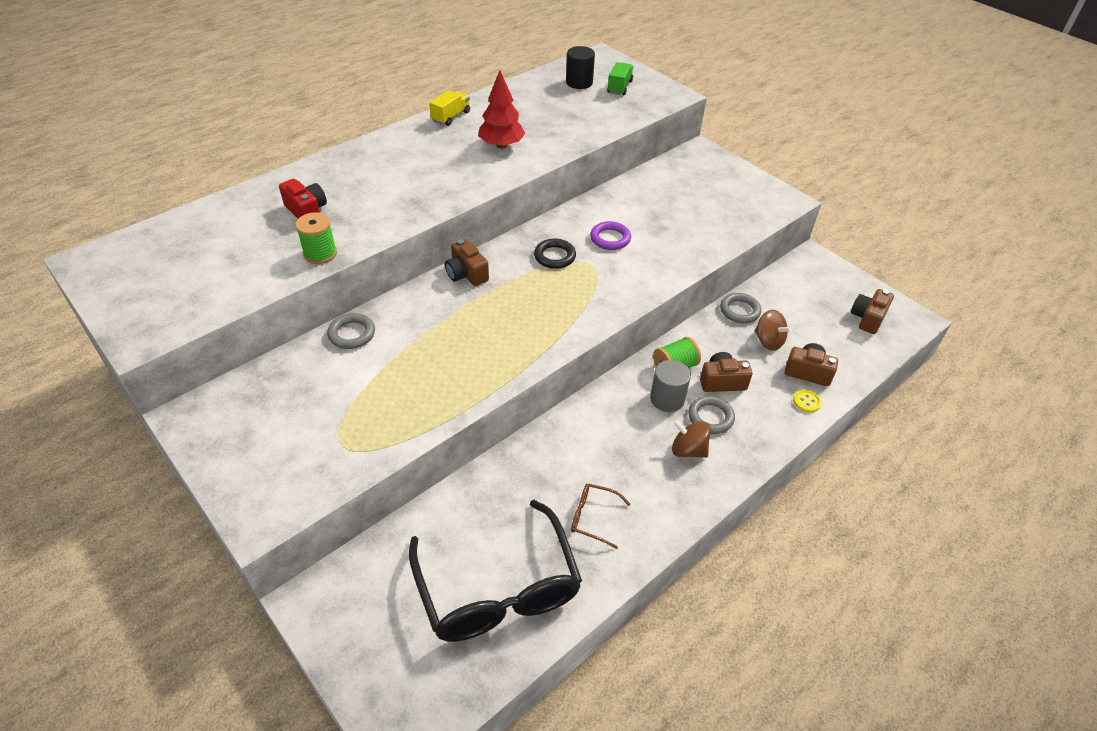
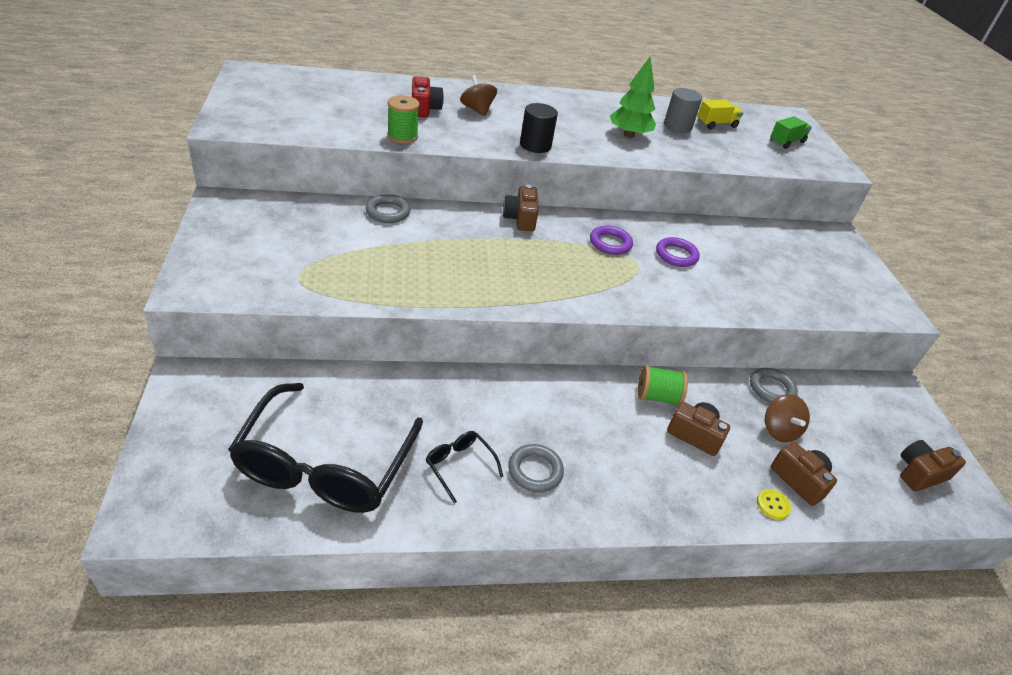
camera: 30 degrees right, 5 degrees down
yellow truck [429,90,470,126] -> yellow truck moved to [697,99,743,129]
red tree [478,70,525,148] -> green tree [610,57,656,138]
black ring [534,239,576,269] -> purple ring [590,225,633,255]
black cylinder [566,46,595,89] -> black cylinder moved to [520,103,558,153]
brown glasses [571,483,631,549] -> black glasses [426,431,503,503]
grey cylinder [650,360,691,412] -> grey cylinder moved to [664,88,702,133]
brown spinning top [672,420,711,458] -> brown spinning top moved to [460,75,497,116]
grey ring [688,396,735,434] -> grey ring moved to [508,444,564,493]

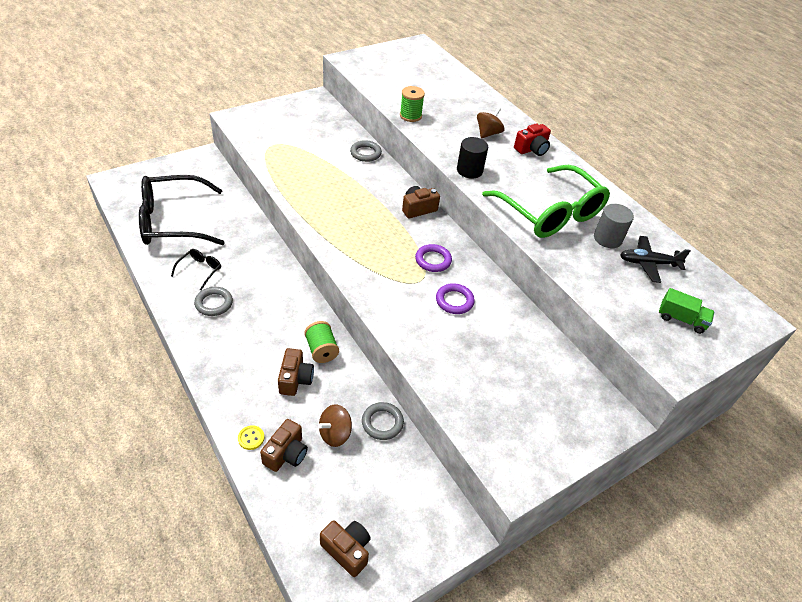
camera: 65 degrees right, 5 degrees up
red camera [412,76,444,117] -> red camera moved to [514,123,551,156]
green tree [610,57,656,138] -> green glasses [482,165,610,238]
yellow truck [697,99,743,129] -> black plane [620,236,691,283]

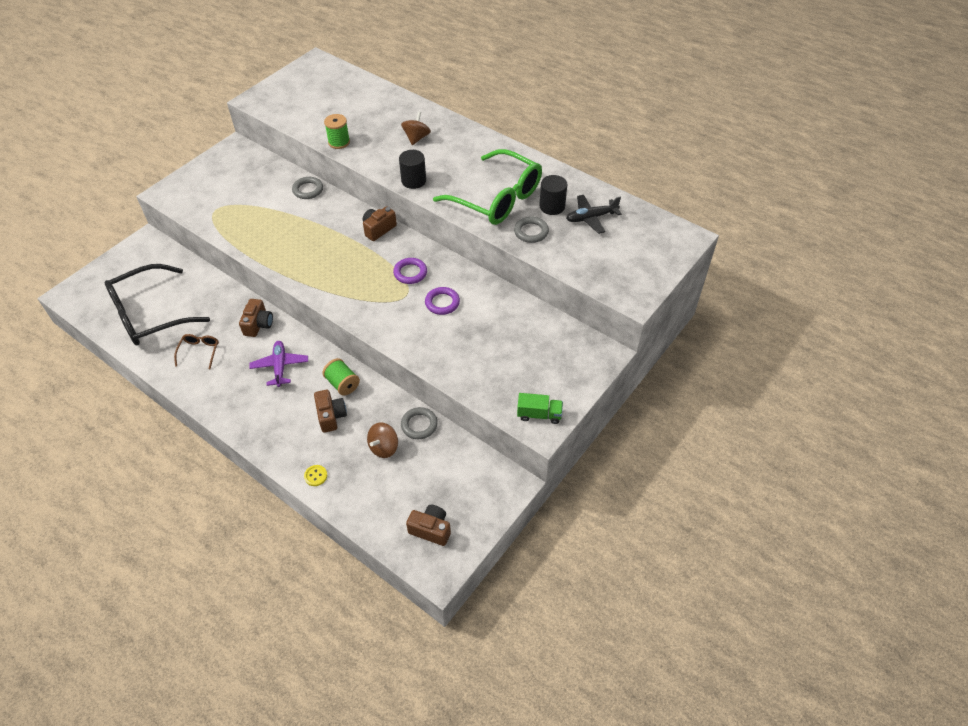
camera: 15 degrees left, 5 degrees up
black glasses [171,249,221,290] -> brown glasses [174,334,219,369]
grey ring [194,287,233,316] -> grey ring moved to [514,217,549,243]
brown camera [260,419,308,472] -> brown camera moved to [239,299,273,337]
red camera [514,123,551,156] -> none
grey cylinder [594,204,634,248] -> black cylinder [539,175,567,215]
green truck [659,288,715,334] -> green truck moved to [517,393,563,424]
none -> purple plane [249,341,308,387]

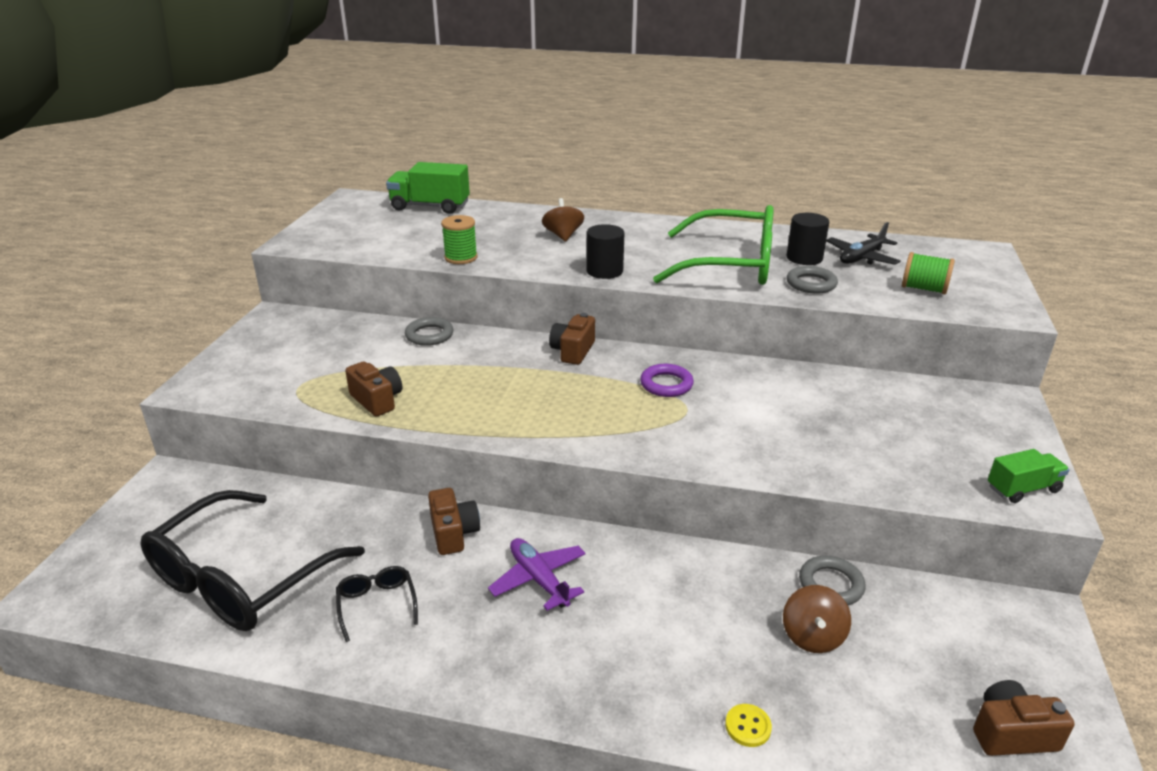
camera: 25 degrees left, 20 degrees down
brown glasses [174,334,219,369] -> black glasses [336,566,418,642]
brown camera [314,390,347,433] -> brown camera moved to [345,361,402,417]
green spool [322,358,360,396] -> green spool moved to [902,252,955,295]
purple ring [425,287,460,315] -> none
none -> green truck [386,162,470,214]

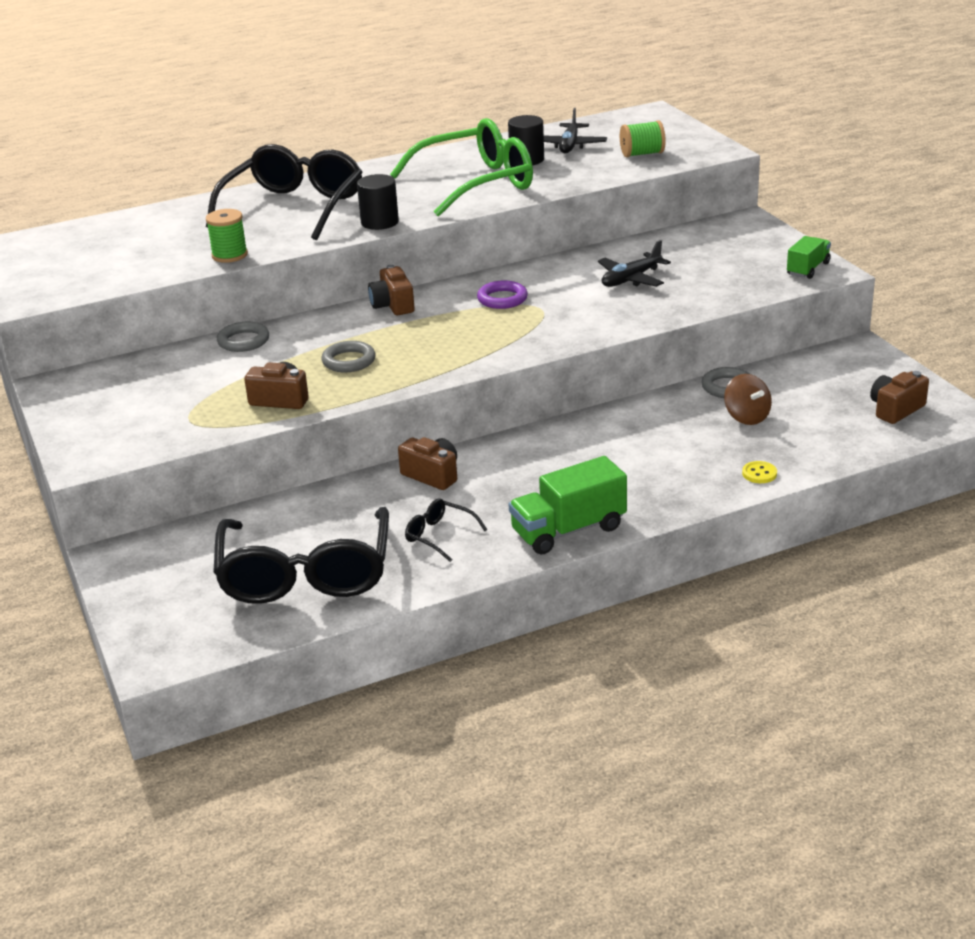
camera: 35 degrees left, 0 degrees up
green truck [386,162,470,214] -> green truck moved to [509,456,627,555]
purple plane [488,538,586,611] -> none
brown spinning top [542,198,584,242] -> black glasses [206,144,362,240]
grey ring [787,266,838,294] -> grey ring moved to [321,341,376,372]
none -> black plane [598,240,671,287]

